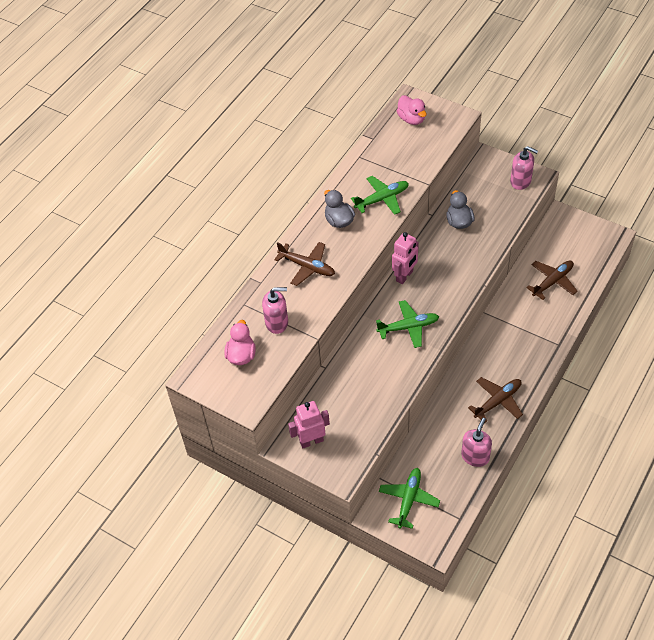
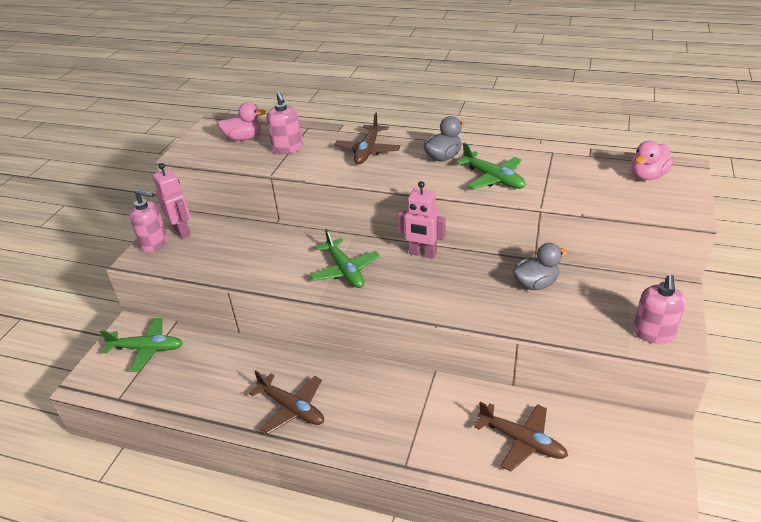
camera: 75 degrees right, 15 degrees down
pink soap dispenser [461,418,492,467] -> pink soap dispenser moved to [129,190,168,252]

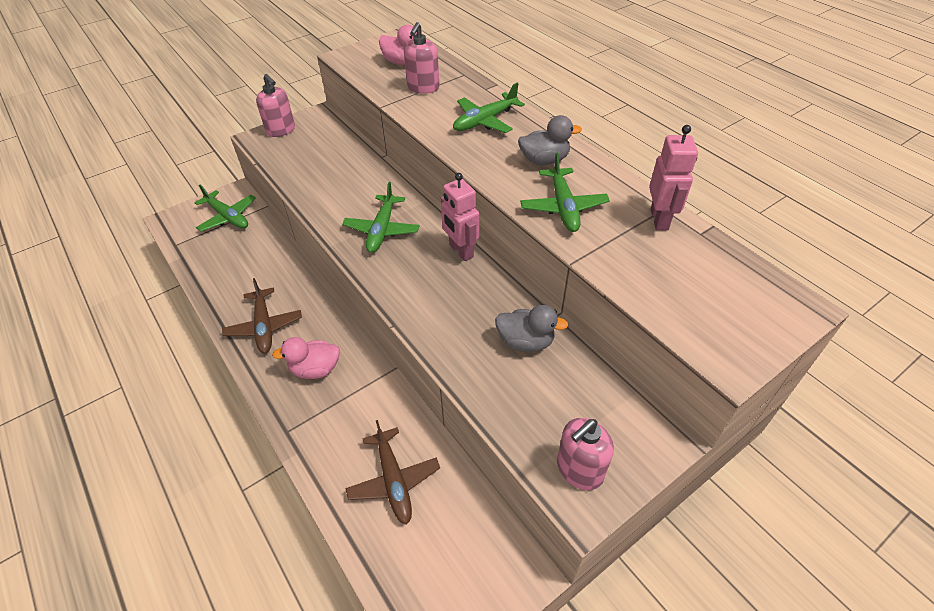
camera: 35 degrees right, 10 degrees up
pink robot [153,163,191,239] -> pink robot moved to [649,125,698,230]
brown plane [334,112,401,164] -> green plane [453,83,525,133]
pink duck [631,141,673,180] -> pink duck moved to [272,337,340,379]

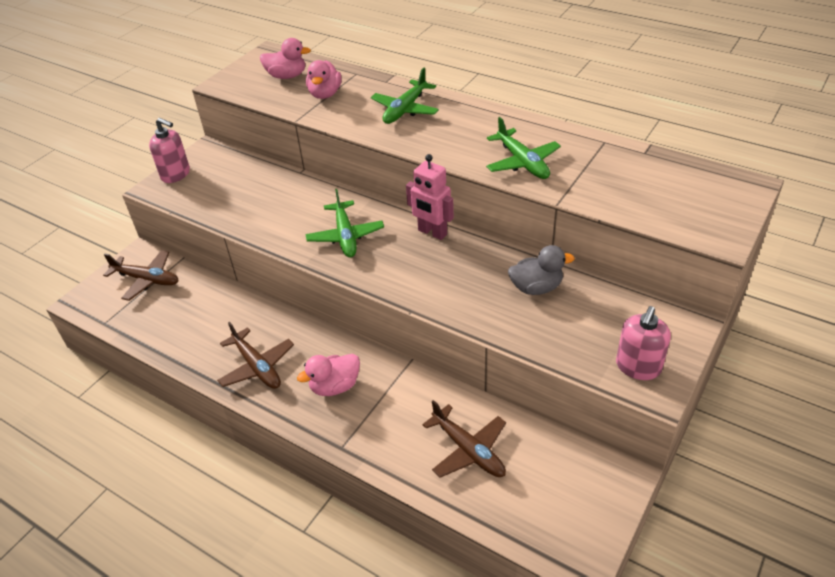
camera: 20 degrees left, 5 degrees down
green plane [195,185,256,231] -> brown plane [103,250,179,301]
pink soap dispenser [404,22,440,94] -> pink duck [306,60,342,99]
grey duck [518,115,582,165] -> none
pink robot [649,125,698,230] -> none

